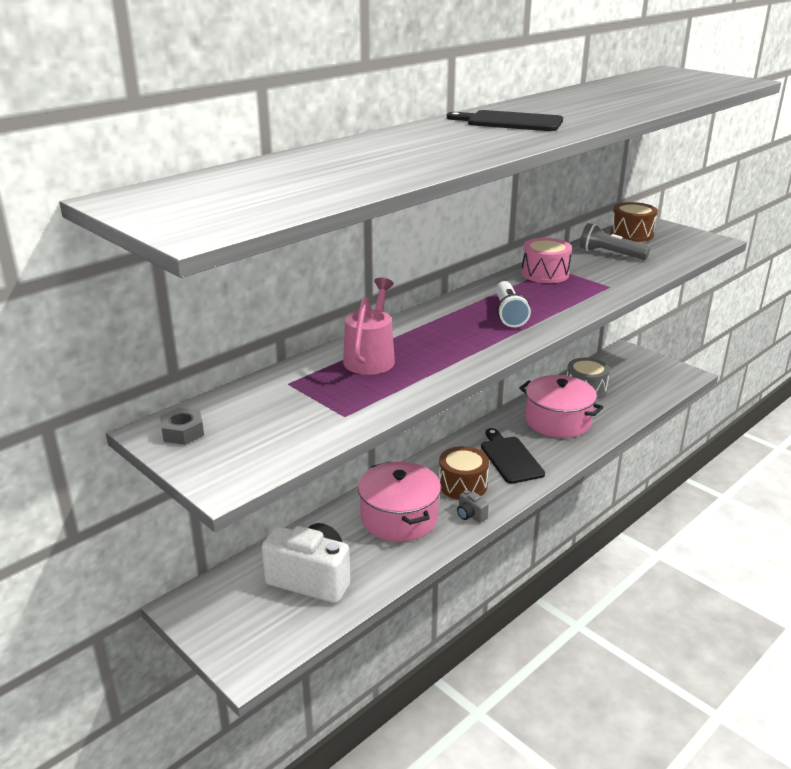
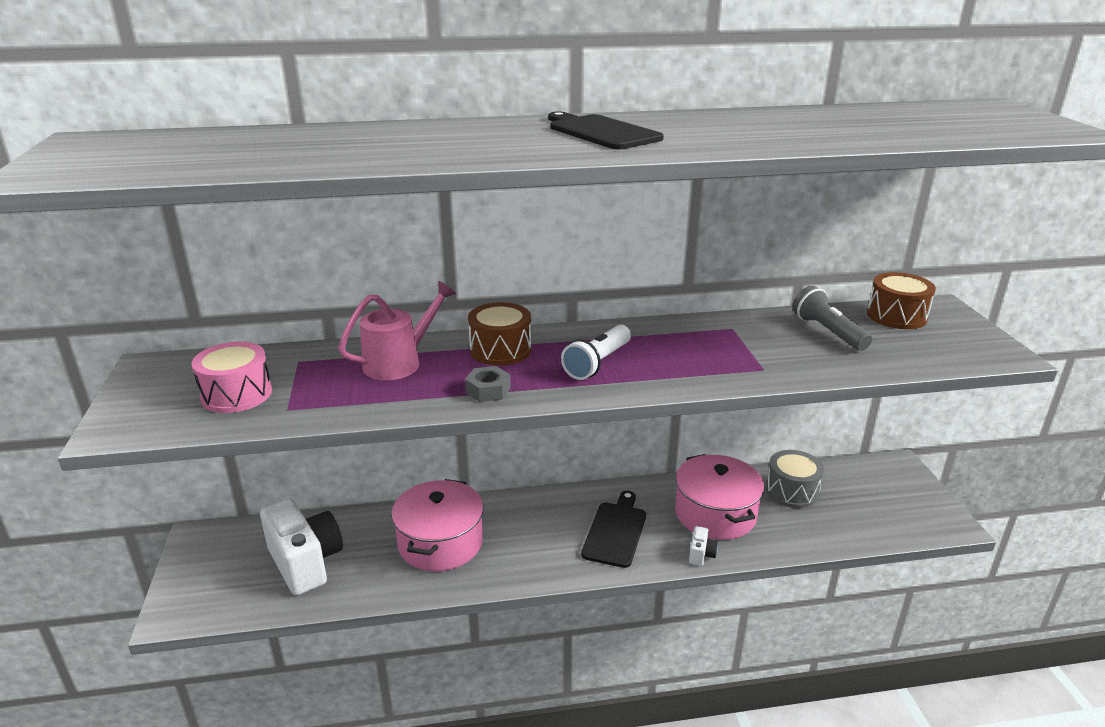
camera: 35 degrees right, 0 degrees up
grey nut [160,408,204,445] -> grey nut moved to [465,366,511,402]
brown drum [439,446,489,500] -> brown drum moved to [468,302,531,366]
grey camera [457,490,489,523] -> none
pink drum [521,238,572,283] -> pink drum moved to [192,342,272,413]
none -> white camera [689,526,718,566]

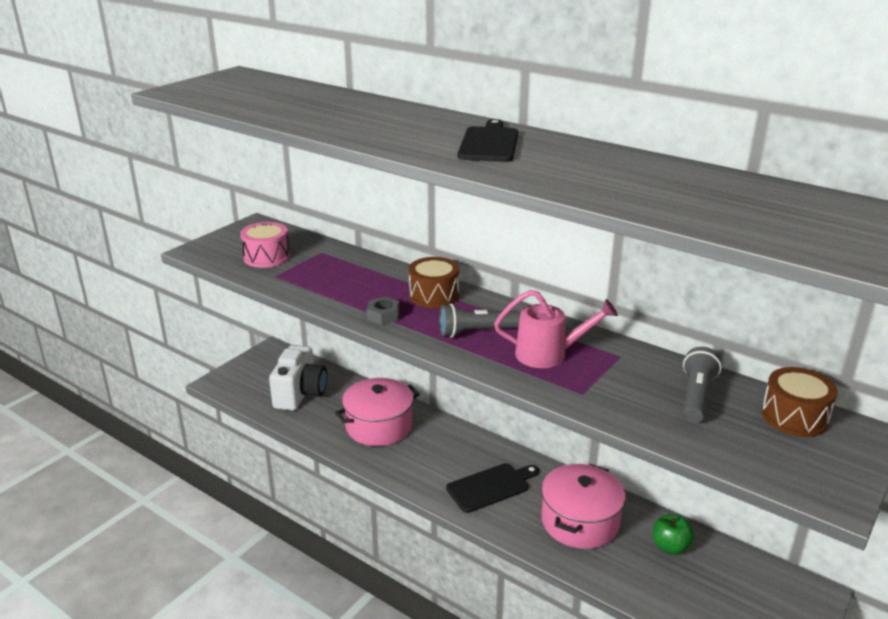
camera: 45 degrees right, 0 degrees up
pink watering can [338,281,456,380] -> pink watering can moved to [494,290,618,368]
white flashlight [561,325,631,380] -> grey flashlight [439,304,520,338]
white camera [689,526,718,566] -> none
grey drum [765,450,824,508] -> green apple [653,514,694,555]

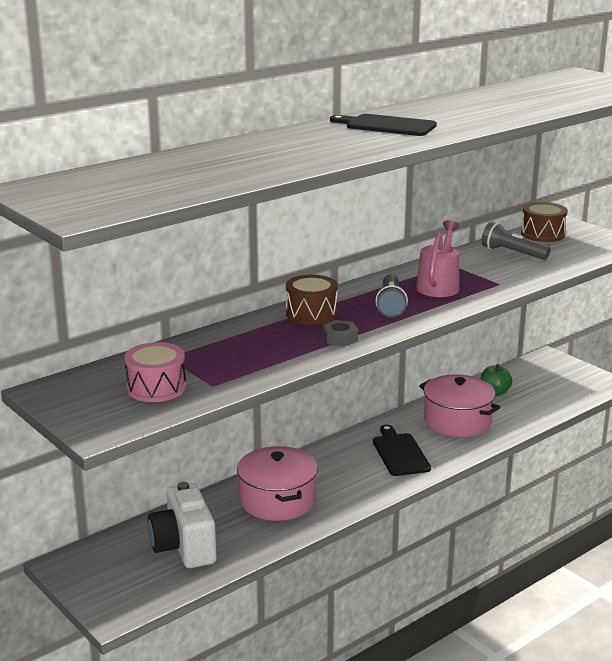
camera: 75 degrees left, 5 degrees down
white camera [269,345,327,411] -> white camera turned 135 degrees counterclockwise [148,482,216,568]

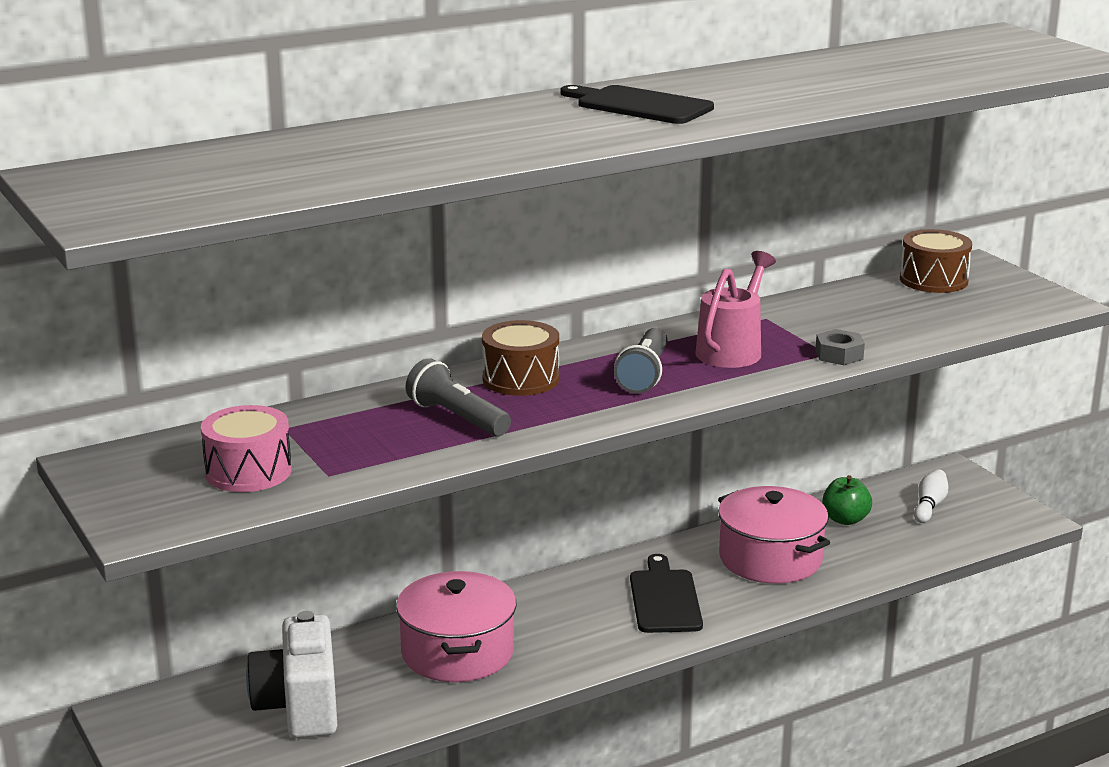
camera: 10 degrees right, 0 degrees up
grey nut [323,320,358,347] -> grey nut moved to [815,329,865,365]
grey flashlight [482,222,551,260] -> grey flashlight moved to [406,358,511,436]
none -> white bowling pin [914,469,949,523]

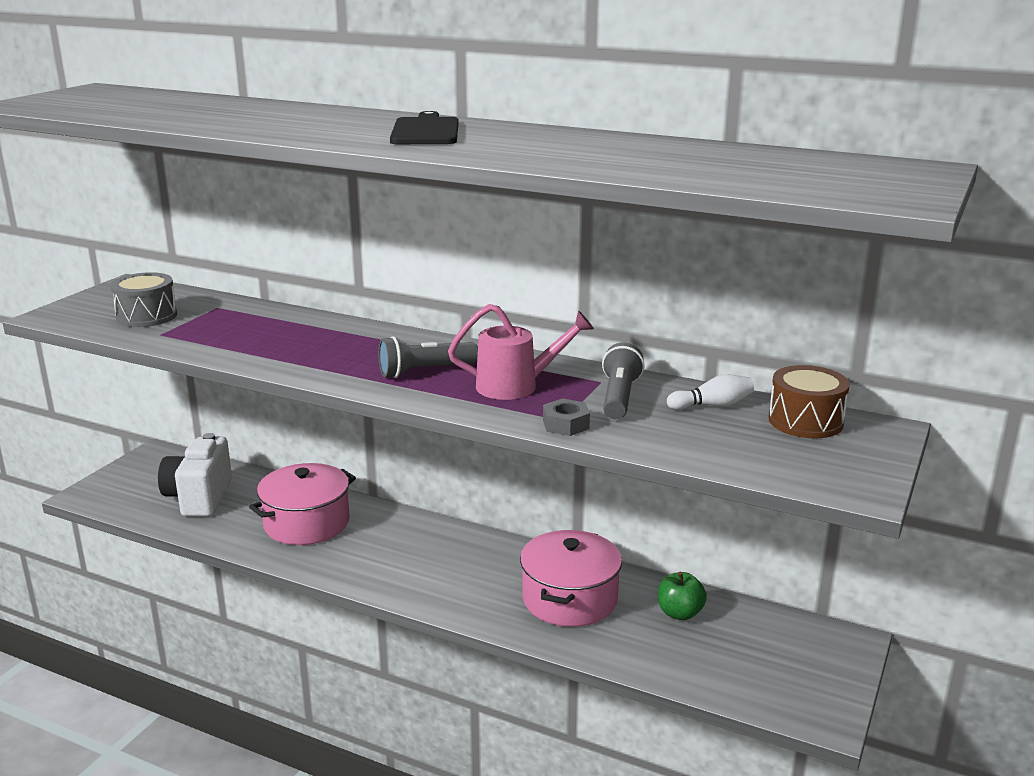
camera: 55 degrees right, 0 degrees up
pink drum [201,405,292,492] -> grey drum [110,272,177,327]
white camera [246,611,337,738] -> white camera turned 45 degrees counterclockwise [158,433,232,517]
grey flashlight [406,358,511,436] -> grey flashlight moved to [602,342,645,419]
brown drum [482,320,559,396] -> none
black cutting board [630,554,703,633] -> none
white bowling pin [914,469,949,523] -> white bowling pin moved to [667,374,754,410]

